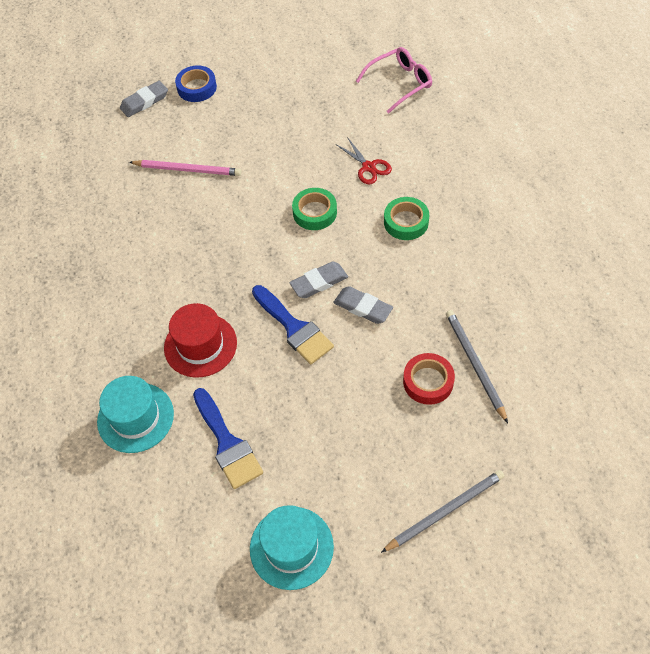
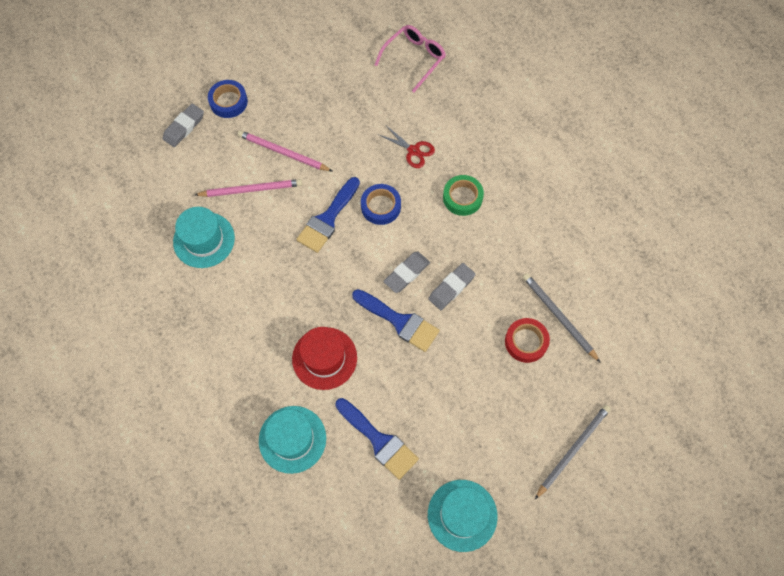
camera: 20 degrees left, 10 degrees up
green tape [292,188,337,230] -> blue tape [361,184,401,225]
grey eraser [333,286,393,324] -> grey eraser turned 60 degrees counterclockwise [428,263,476,310]
none -> turquoise hat [173,207,235,268]
none -> pink pencil [238,130,332,171]
none -> blue brush [296,177,360,253]

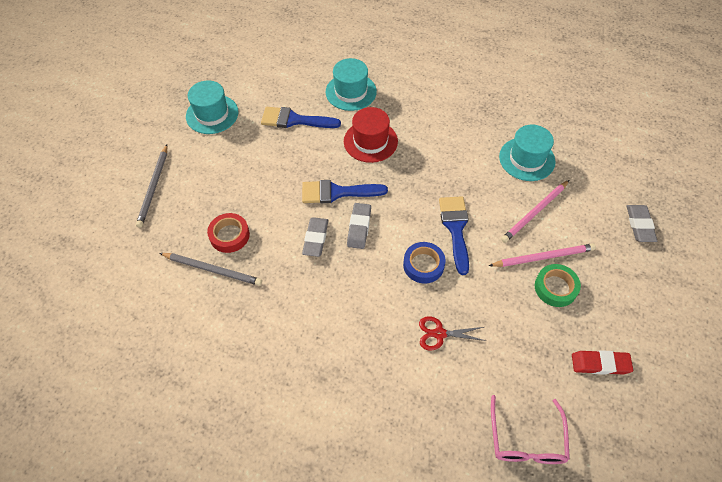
camera: 145 degrees right, 10 degrees down
blue tape [208,80,248,118] -> none
green tape [443,175,484,216] -> green tape moved to [535,264,581,307]
none -> red eraser [572,350,633,375]

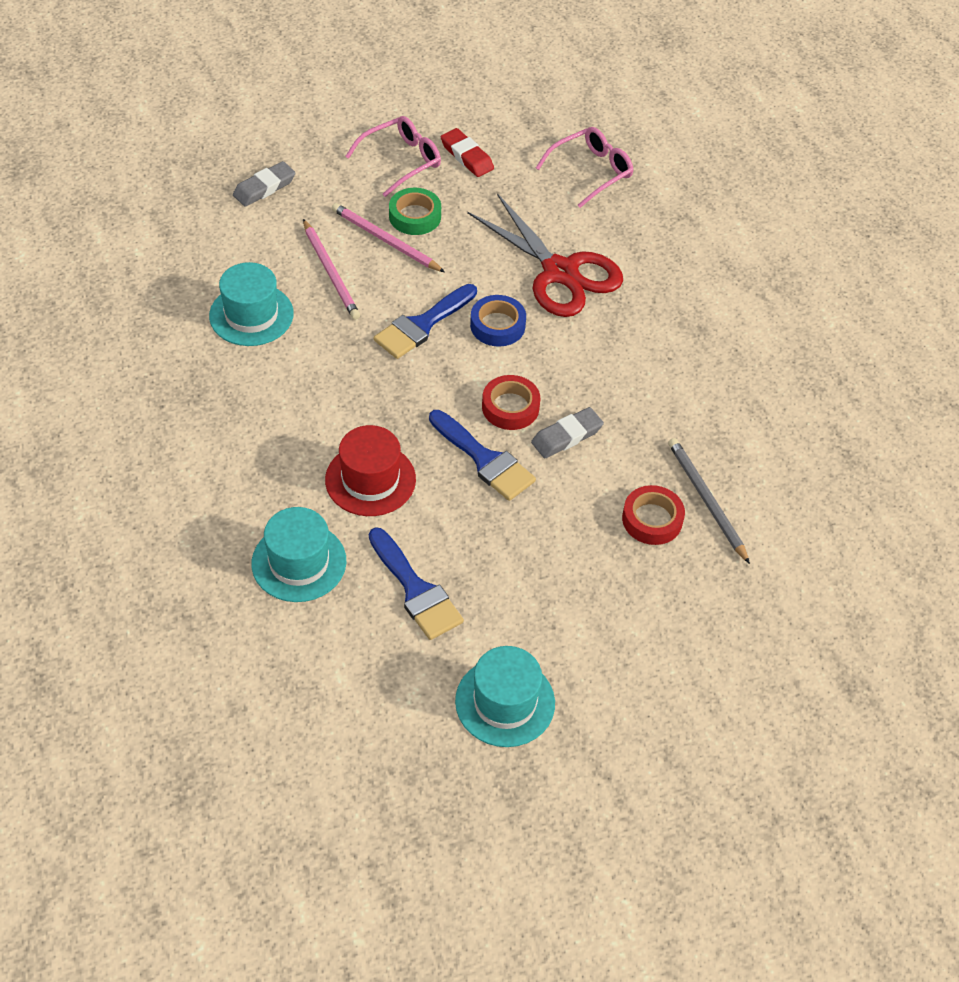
camera: 135 degrees left, 5 degrees down
grey pencil [136,145,167,228] -> none
grey eraser [347,203,371,249] -> red tape [482,375,540,430]
red scissors [419,316,486,350] -> red scissors [467,193,623,317], size x2.16
pink pencil [501,180,569,243] -> pink pencil turned 60 degrees clockwise [303,219,360,320]
none -> pink glasses [345,116,441,197]

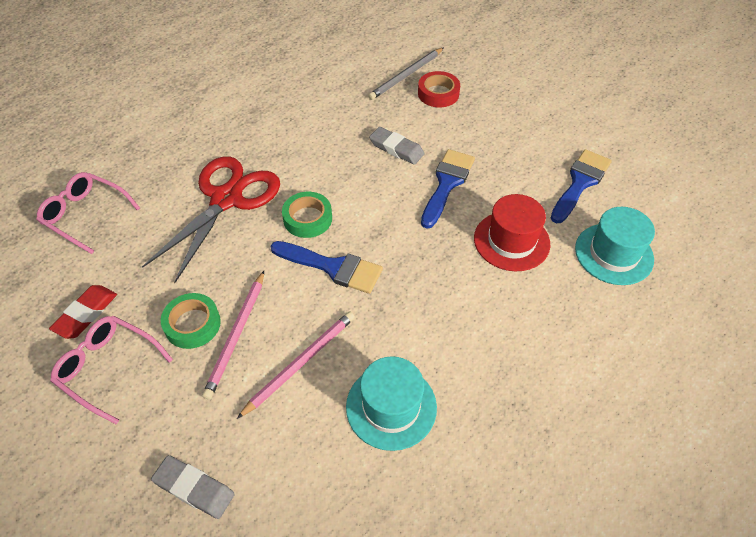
camera: 110 degrees left, 0 degrees up
turquoise hat [455,646,555,747] -> none
blue tape [470,295,526,347] -> green tape [282,192,332,238]
red tape [482,375,540,430] -> none

